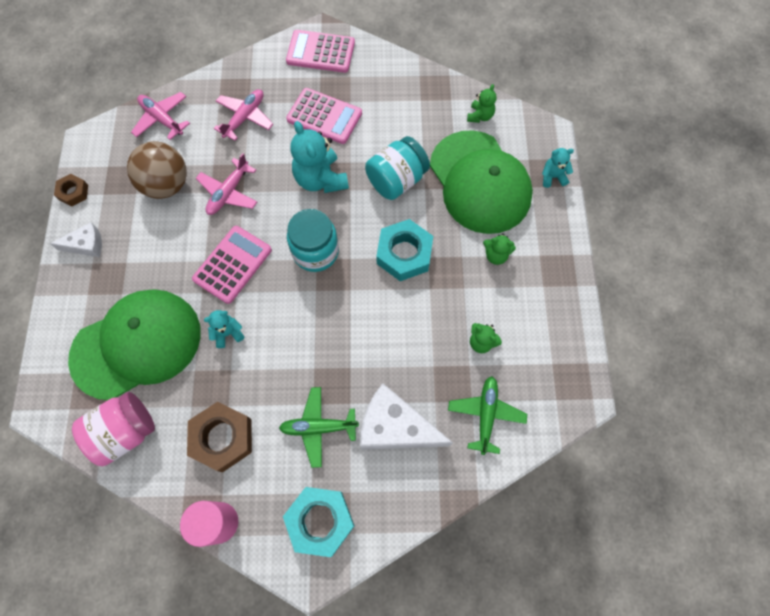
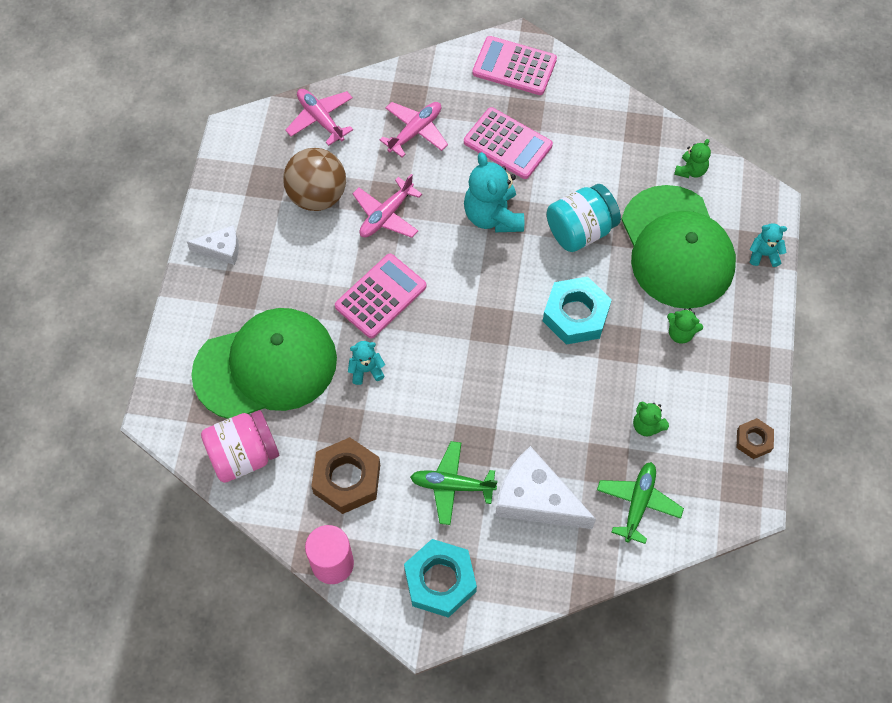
camera: 10 degrees right, 5 degrees down
brown nut [54,174,88,206] -> brown nut moved to [737,418,774,459]
turquoise jar [287,209,339,272] -> none

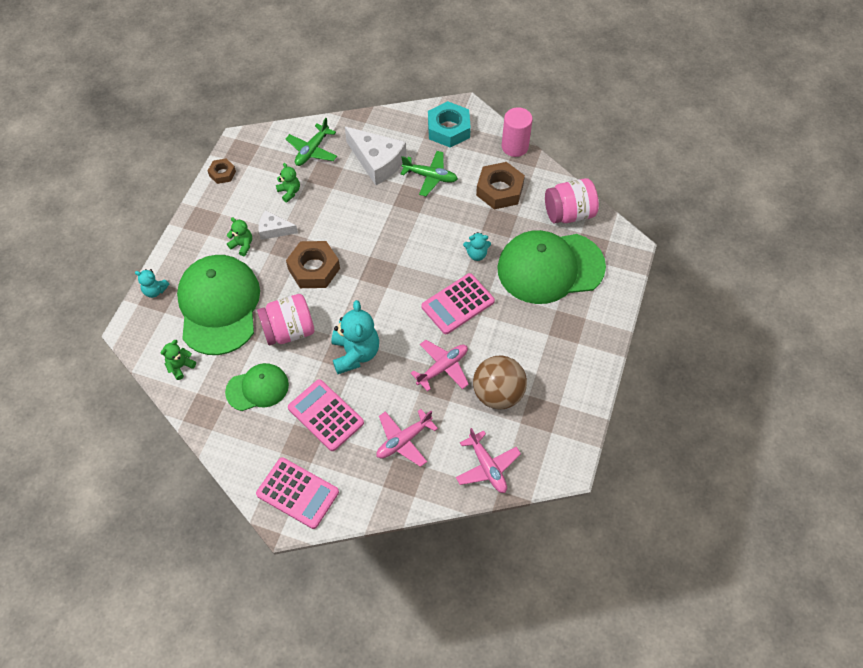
camera: 170 degrees left, 5 degrees down
white cheese [187,225,239,265] -> white cheese moved to [258,210,298,240]
turquoise nut [543,276,612,345] -> brown nut [286,241,340,288]
turquoise jar [547,184,621,252] -> pink jar [257,294,314,345]
none -> green cap [225,363,289,411]

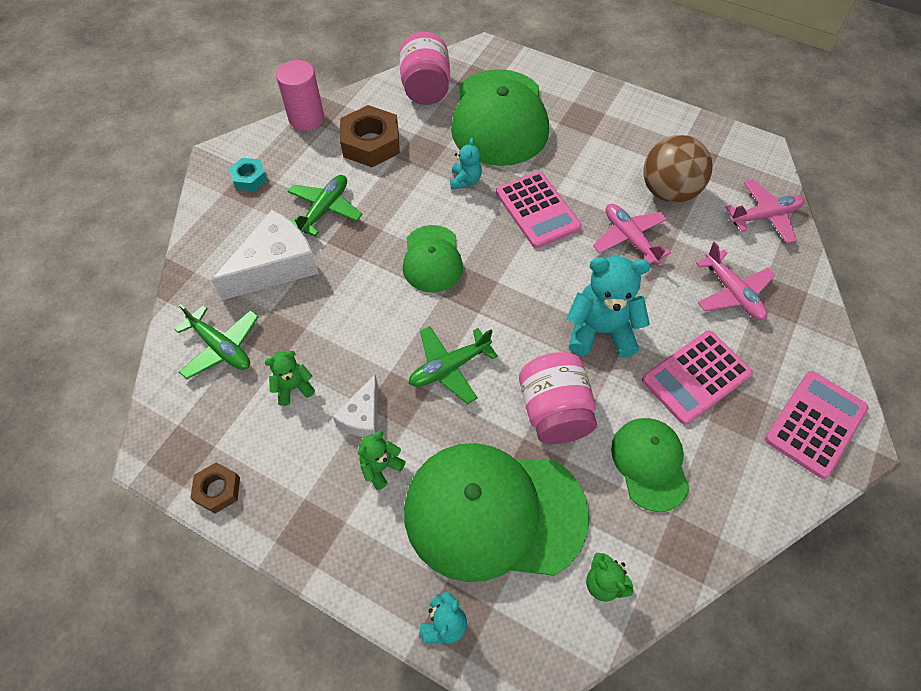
camera: 80 degrees left, 0 degrees up
brown nut [286,241,340,288] -> green plane [409,326,498,404]
turquoise nut [428,101,471,148] -> turquoise nut [229,158,267,191], size x0.55
none -> green cap [403,225,463,292]

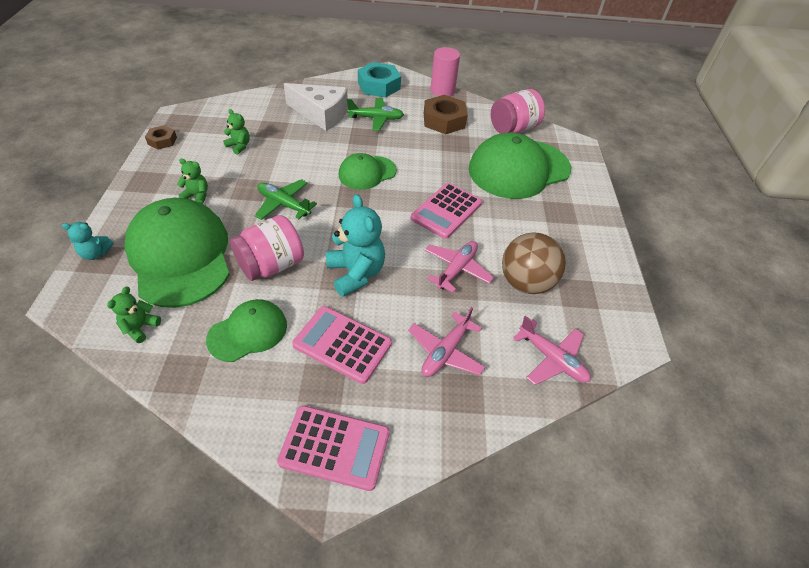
camera: 60 degrees right, 10 degrees down
green plane [175,304,259,379] -> none
turquoise nut [229,158,267,191] -> turquoise nut [358,62,401,98], size x1.82
white cheese [332,375,378,437] -> none
turquoise teddy bear [450,138,482,189] -> none

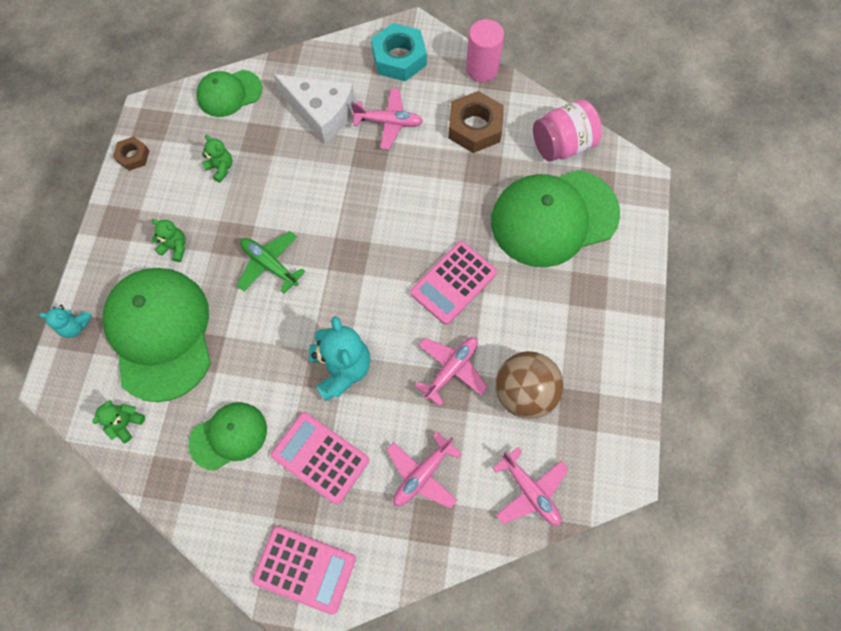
camera: 10 degrees right, 20 degrees up
pink jar [230,215,304,281] -> none
green cap [339,153,397,190] -> green cap moved to [196,70,262,117]
green plane [347,98,404,131] -> pink plane [351,88,423,150]

